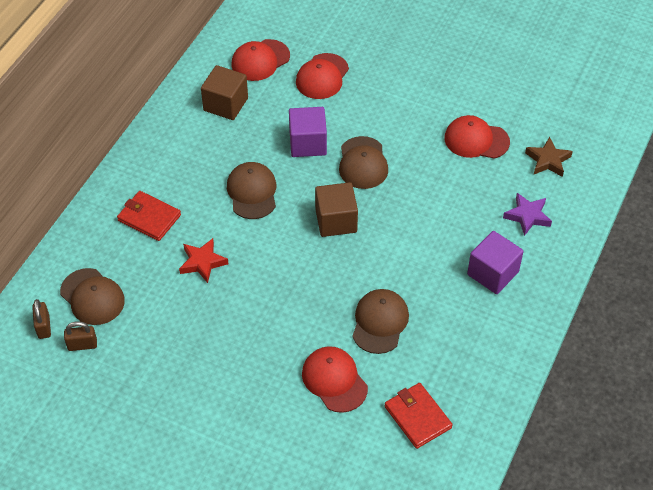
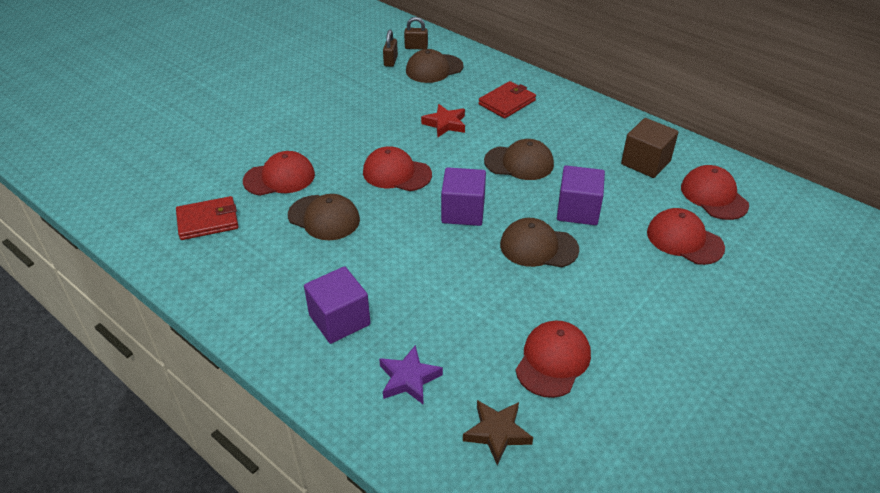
camera: 105 degrees right, 10 degrees down
brown cube [315,182,358,237] -> purple cube [441,167,486,226]
none -> red cap [363,146,432,191]

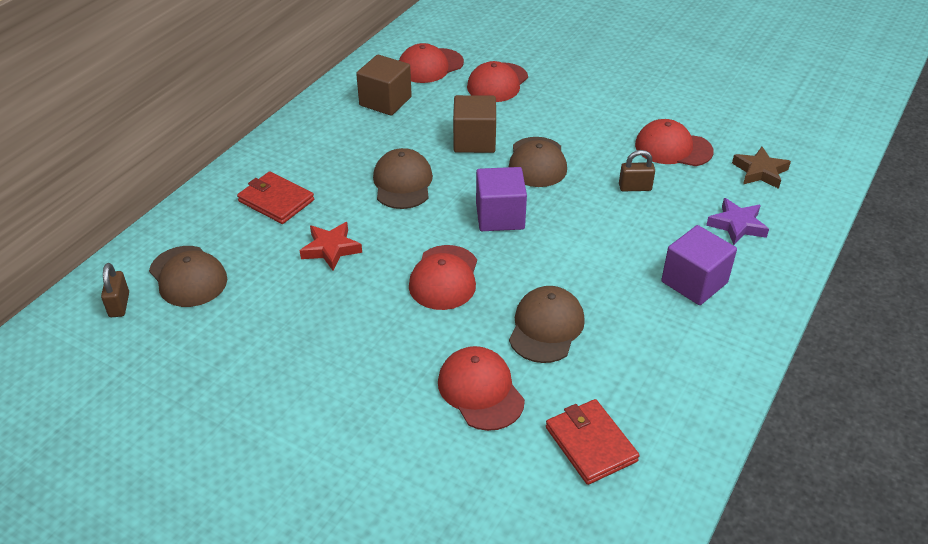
camera: 100 degrees left, 0 degrees up
brown padlock [383,30,398,67] -> brown padlock moved to [619,150,655,191]
purple cube [557,165,605,225] -> brown cube [453,95,496,153]

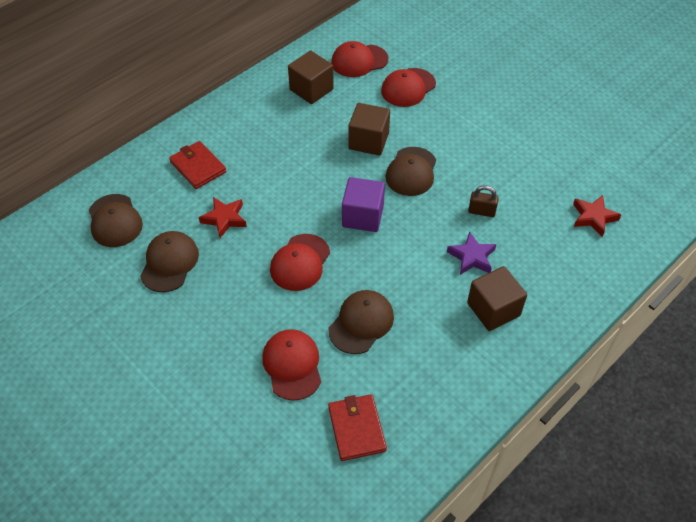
camera: 15 degrees right, 10 degrees up
brown padlock [101,263,129,317] -> none
brown cap [373,148,433,209] -> brown cap moved to [140,231,199,292]
red cap [635,119,714,166] -> none
purple cube [661,225,737,305] -> brown cube [467,266,527,331]
purple star [706,198,769,245] -> purple star moved to [447,231,496,275]
brown star [732,147,791,189] -> red star [573,195,621,237]

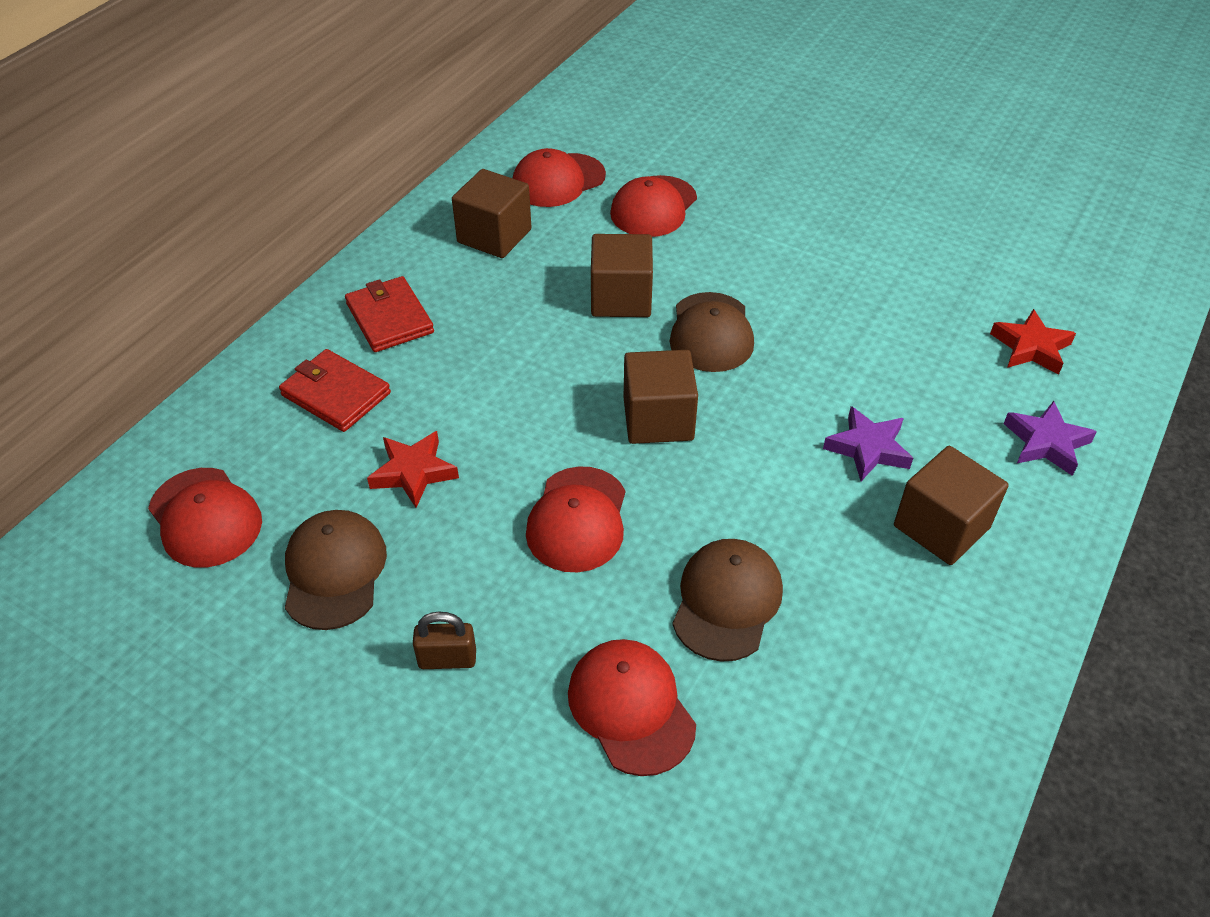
camera: 15 degrees left, 5 degrees down
brown cap [89,194,143,247] -> red cap [148,468,262,567]
red wallet [328,394,387,461] -> red wallet moved to [345,276,434,352]
purple cube [342,177,385,232] -> brown cube [624,350,698,444]
brown padlock [468,185,499,217] -> brown padlock moved to [413,612,476,669]
none -> purple star [1004,401,1097,476]

